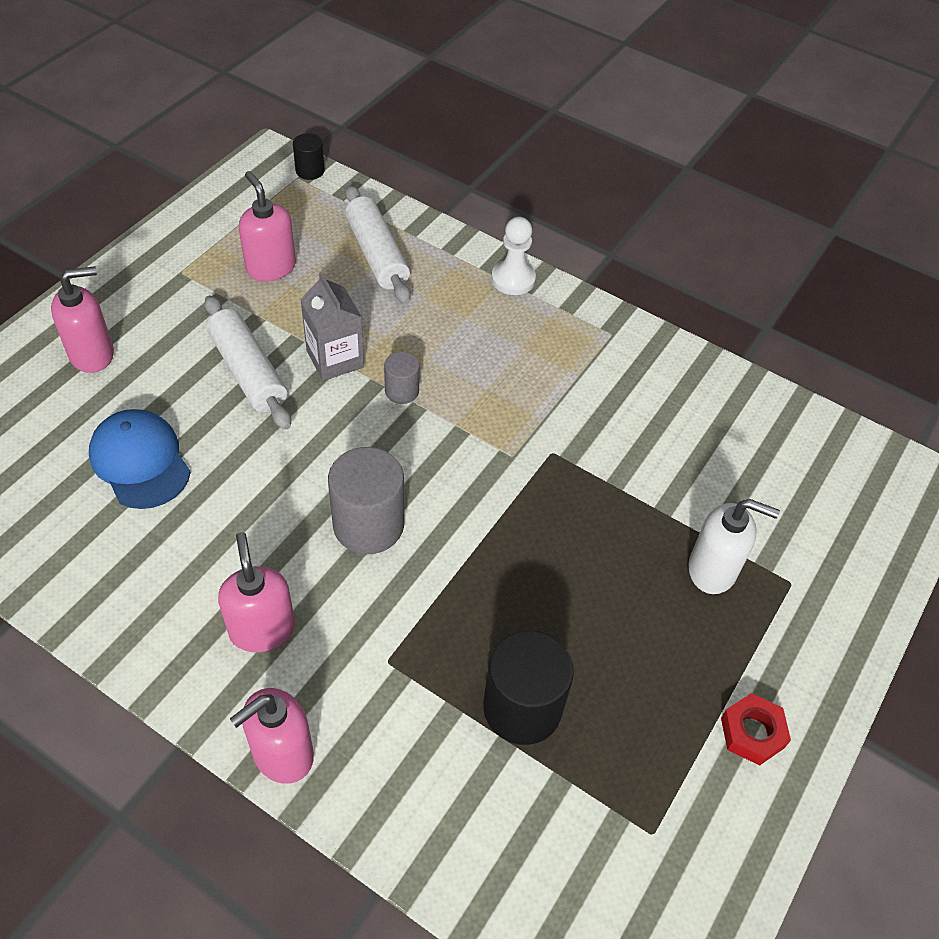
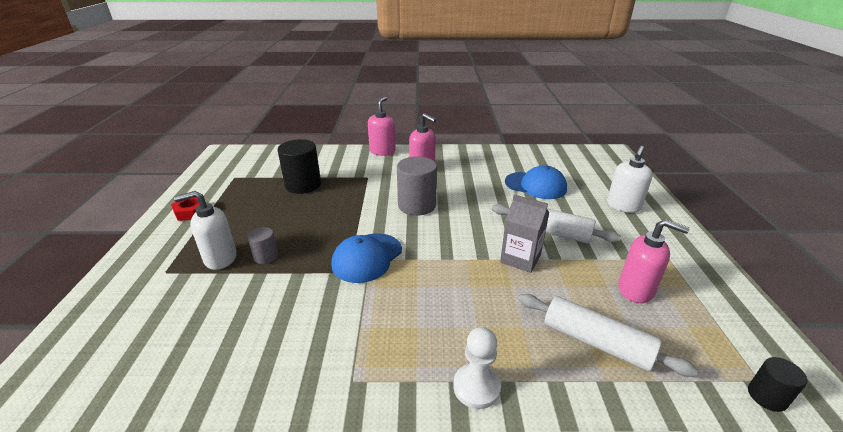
camera: 150 degrees right, 20 degrees down
pink soap dispenser [51,266,114,373] -> white soap dispenser [607,146,653,213]
grey cylinder [384,352,420,404] -> grey cylinder moved to [248,227,278,264]
none -> blue cap [331,233,402,283]

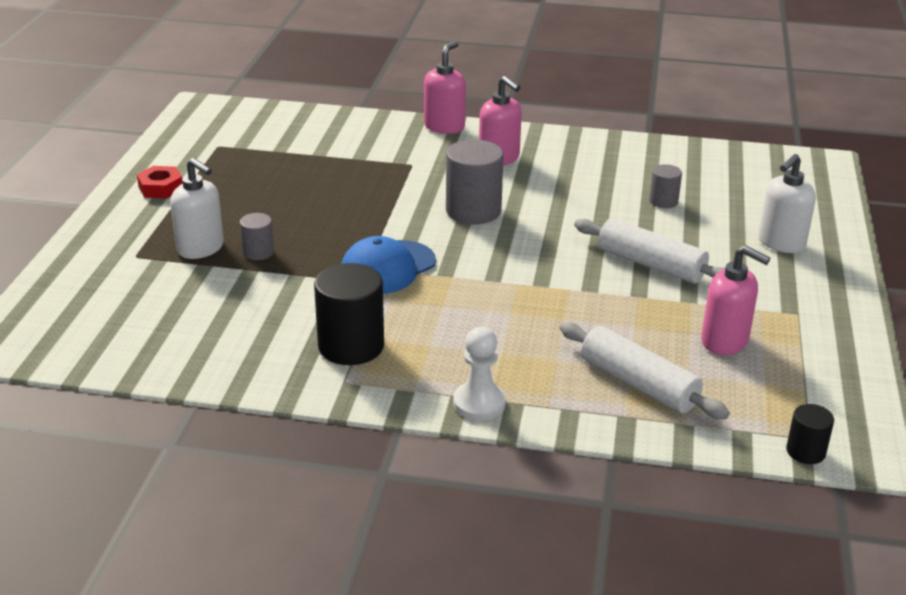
camera: 10 degrees right, 0 degrees up
white soap dispenser [174,191,237,270] -> white soap dispenser turned 135 degrees counterclockwise [170,158,224,259]
black cylinder [278,139,321,194] -> black cylinder moved to [314,263,384,365]
grey carton [500,194,549,273] -> none
blue cap [505,165,567,199] -> grey cylinder [649,164,682,208]

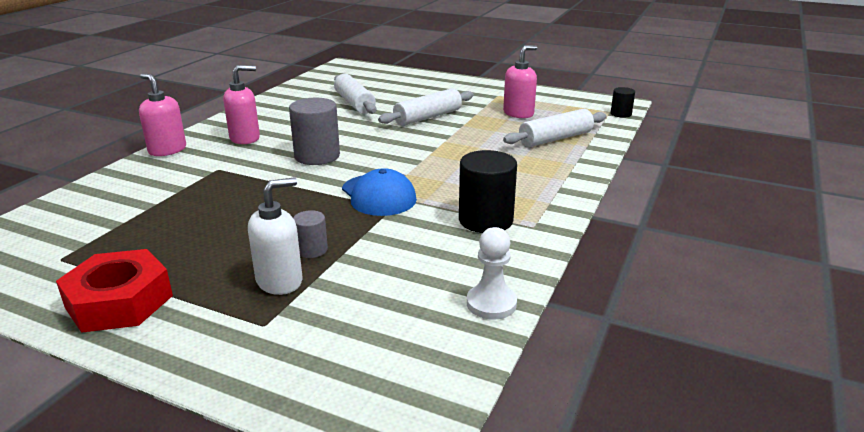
camera: 75 degrees left, 5 degrees down
red nut [137,166,183,199] -> red nut [56,249,173,333], size x1.82
white pawn [453,327,506,420] -> white pawn moved to [467,227,517,320]
grey cylinder [649,164,682,208] -> white rolling pin [334,74,377,114]
white soap dispenser [758,154,816,253] -> none

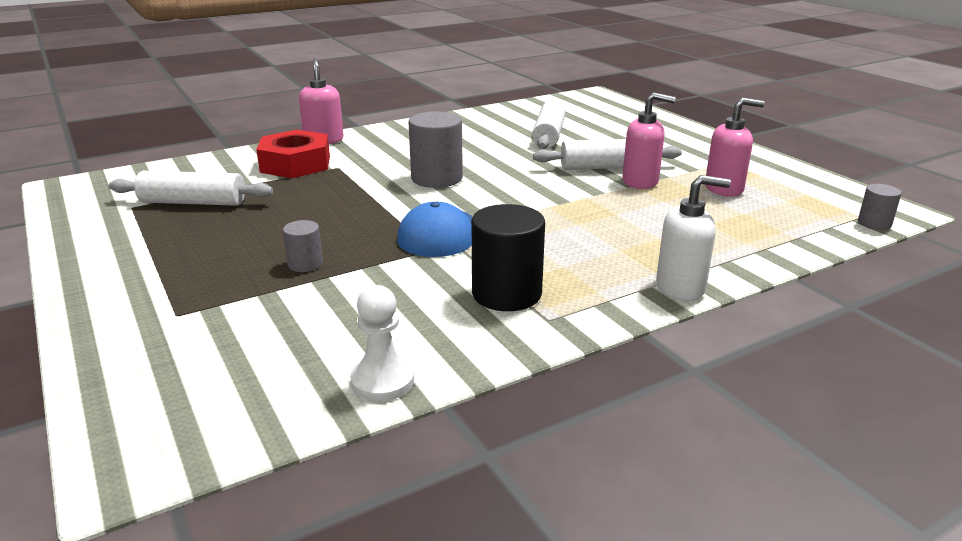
camera: 35 degrees right, 0 degrees up
red nut [56,249,173,333] -> red nut moved to [256,130,330,178]
pink soap dispenser [223,65,260,144] -> pink soap dispenser moved to [622,92,676,189]
white soap dispenser [248,177,302,295] -> white soap dispenser moved to [656,175,731,301]
white rolling pin [503,109,606,147] -> white rolling pin moved to [109,171,273,206]
black cylinder [611,87,635,118] -> grey cylinder [858,184,902,230]

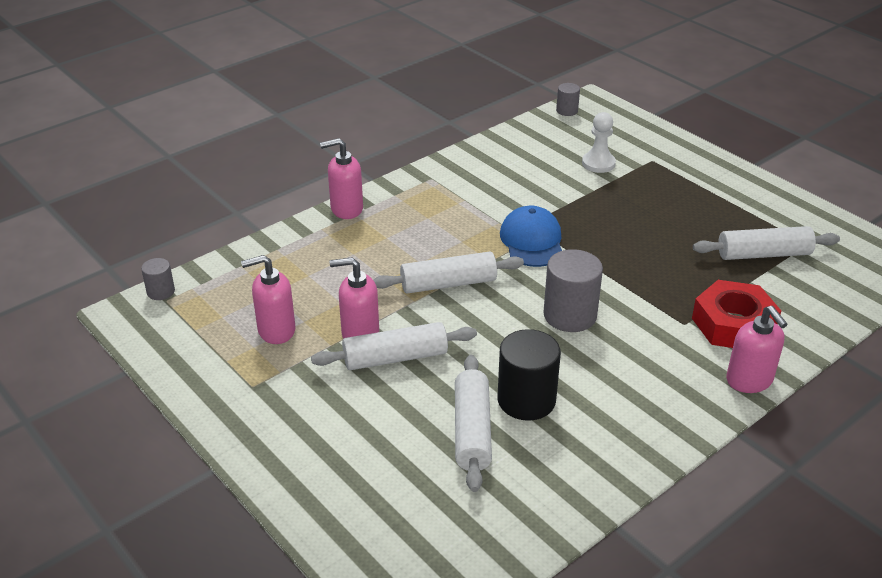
camera: 170 degrees right, 10 degrees up
grey cylinder [283,220,323,272] -> grey cylinder moved to [556,83,580,116]
white pawn [350,285,414,401] -> white pawn moved to [582,112,616,173]
black cylinder [472,204,545,311] -> black cylinder moved to [497,329,561,421]
white soap dispenser [656,175,731,301] -> pink soap dispenser [320,138,363,219]
none -> white rolling pin [373,252,524,294]

